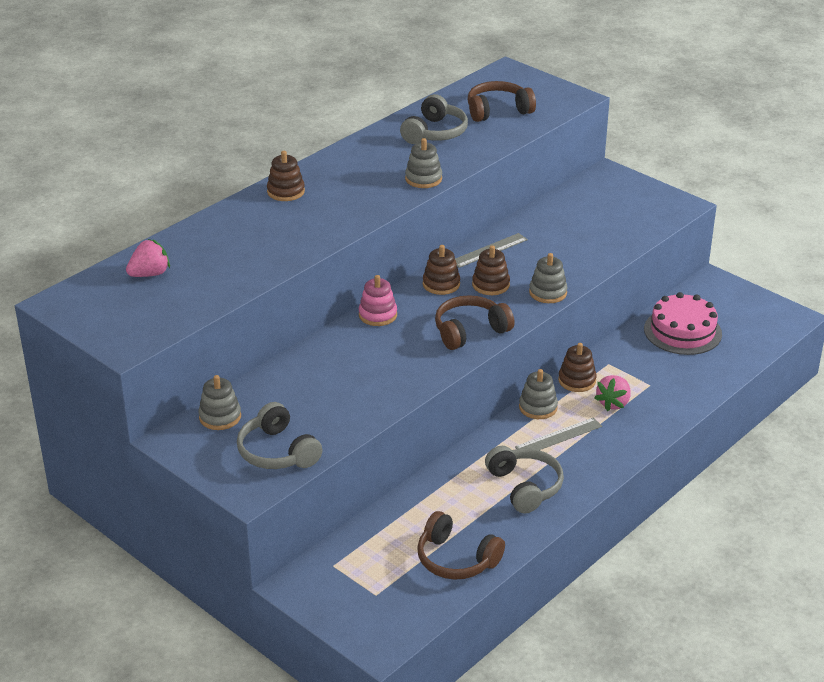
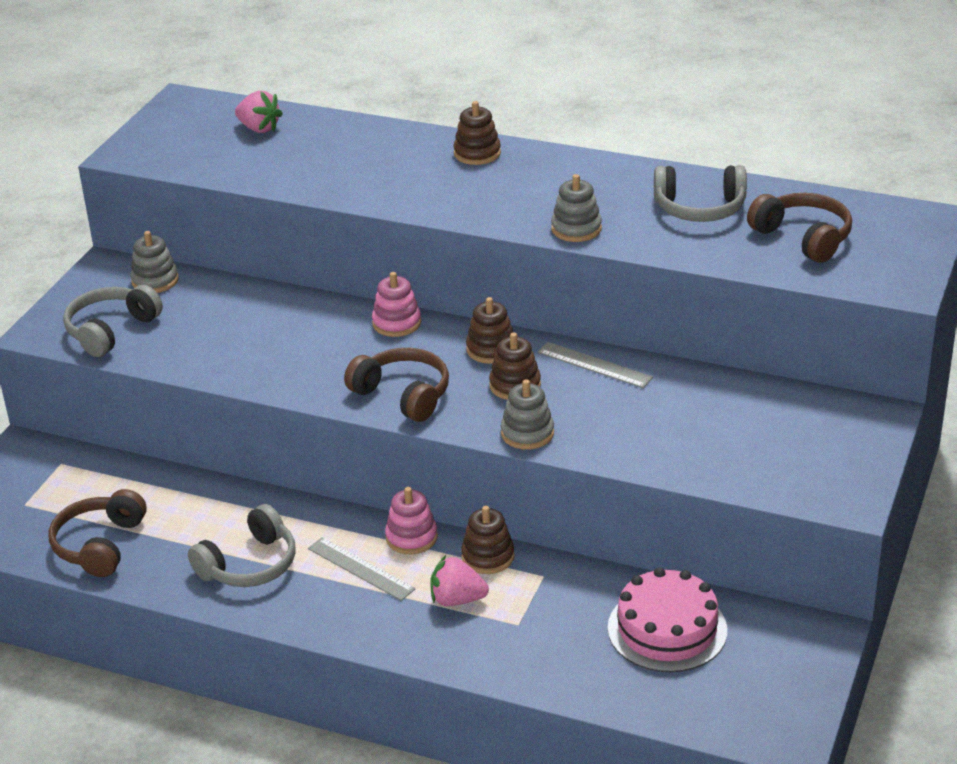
camera: 70 degrees right, 0 degrees up
grey stacking toy [519,369,558,419] -> pink stacking toy [385,487,438,554]

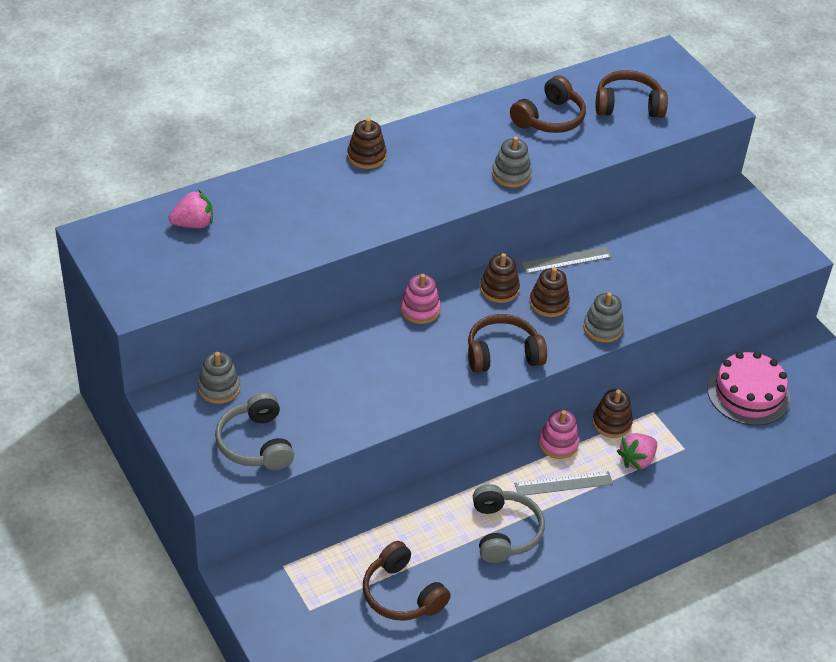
camera: 55 degrees left, 10 degrees up
grey headphones [654,165,747,222] -> brown headphones [510,75,586,133]

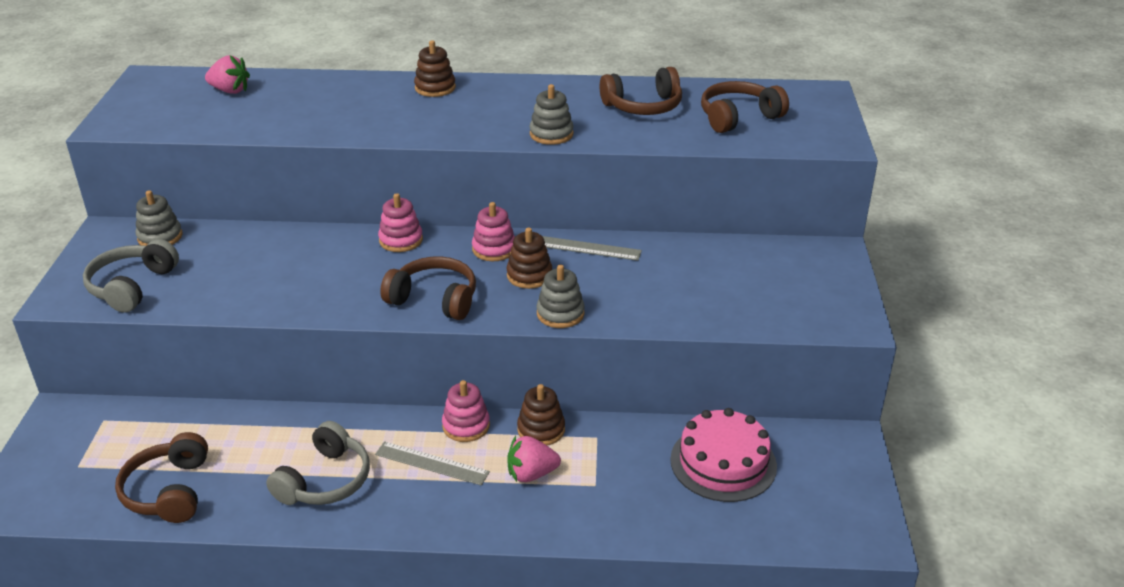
camera: 35 degrees right, 10 degrees down
brown stacking toy [480,253,520,303] -> pink stacking toy [472,202,515,261]
brown headphones [596,70,668,118] -> brown headphones turned 60 degrees counterclockwise [701,81,789,133]

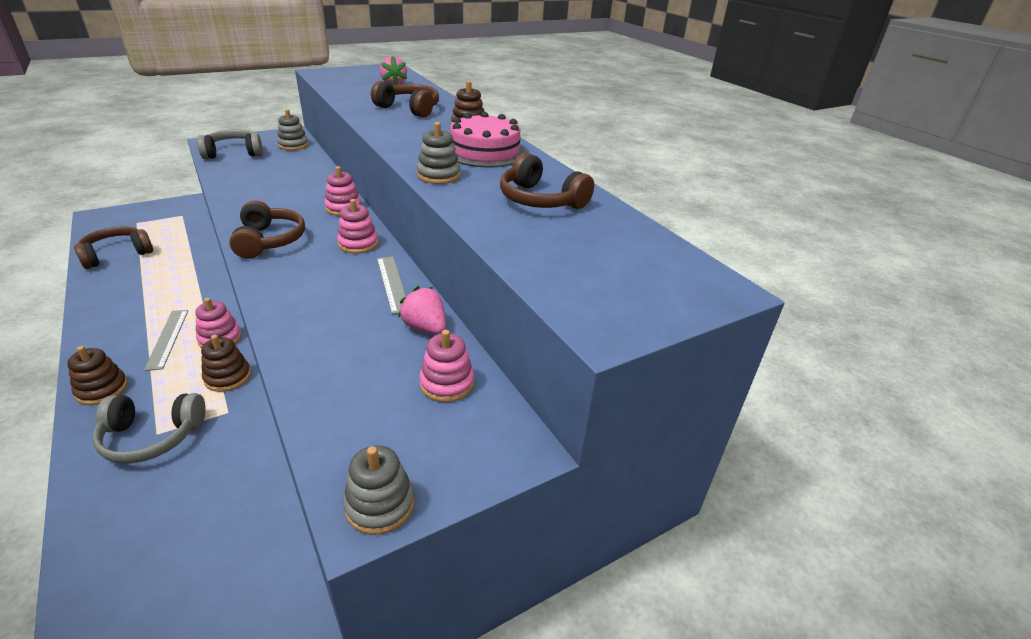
camera: 55 degrees right, 0 degrees up
grey headphones [266,421,370,505] -> grey headphones moved to [92,393,206,464]
brown stacking toy [507,227,552,289] -> brown stacking toy moved to [67,346,128,405]
pink strawberry [507,436,561,482] -> pink strawberry moved to [398,286,446,334]
grey stacking toy [537,265,585,328] -> grey stacking toy moved to [343,445,415,535]
pink cake [670,408,777,502] -> pink cake moved to [450,112,526,168]
brown headphones [701,81,789,133] -> brown headphones moved to [371,81,439,117]
none -> pink stacking toy [419,330,474,402]

